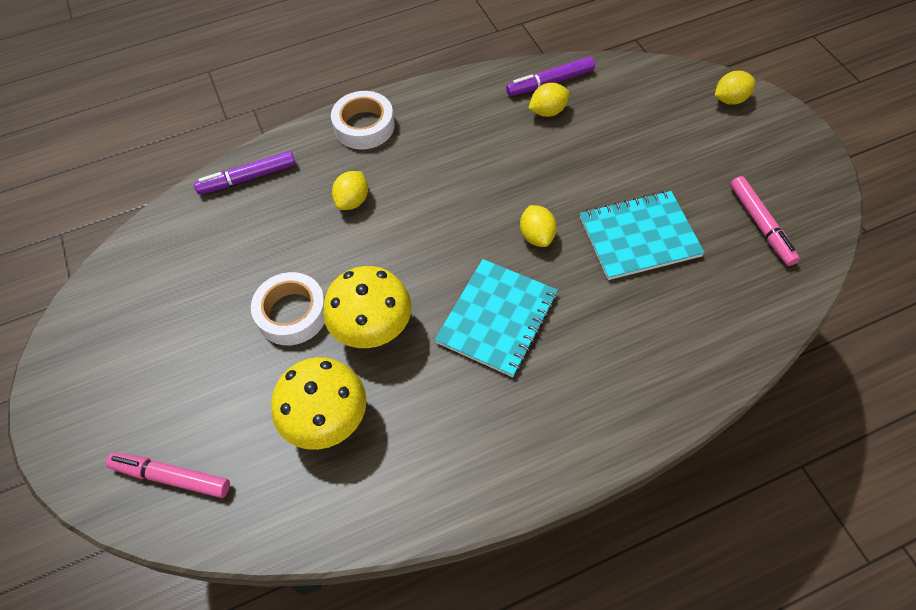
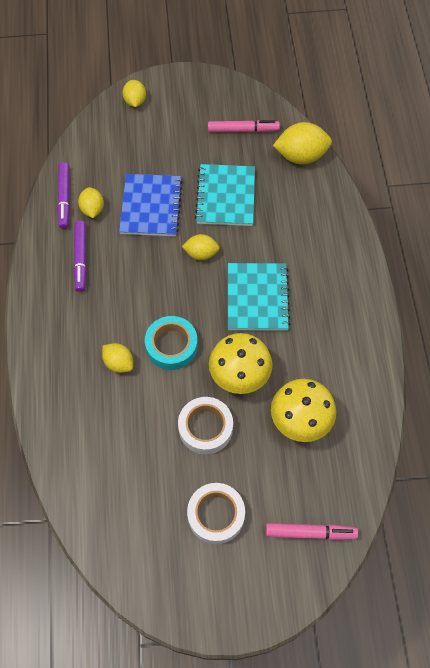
camera: 75 degrees left, 5 degrees up
pink marker [106,452,230,498] -> pink marker turned 120 degrees counterclockwise [266,523,358,540]
purple marker [194,151,296,195] -> purple marker moved to [74,220,87,292]
white tape [331,91,395,149] -> white tape moved to [187,483,245,544]
turquoise notebook [435,259,558,377] -> turquoise notebook turned 45 degrees clockwise [228,263,290,331]
none -> blue notebook [119,174,182,236]
none -> turquoise tape [145,316,198,370]
none -> yellow lemon [273,122,332,165]

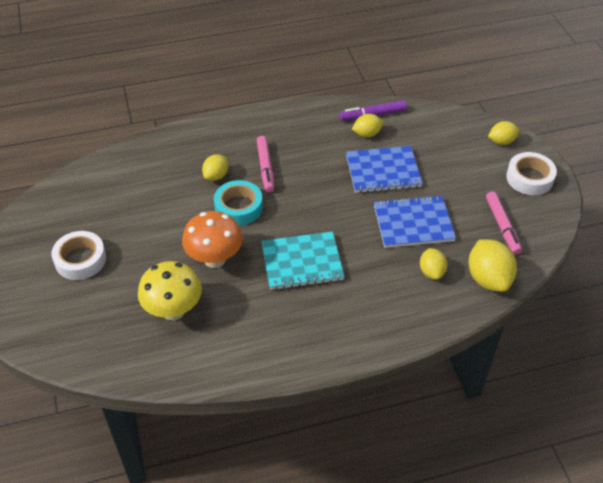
camera: 80 degrees right, 15 degrees down
purple marker [74,220,87,292] -> none
white tape [178,397,233,454] -> white tape moved to [506,152,557,195]
yellow lemon [182,234,219,260] -> yellow lemon moved to [420,248,447,280]
turquoise notebook [195,164,255,226] -> blue notebook [374,195,456,248]
yellow mushroom [209,333,273,394] -> orange mushroom [182,211,243,268]
pink marker [266,523,358,540] -> pink marker moved to [257,136,274,192]

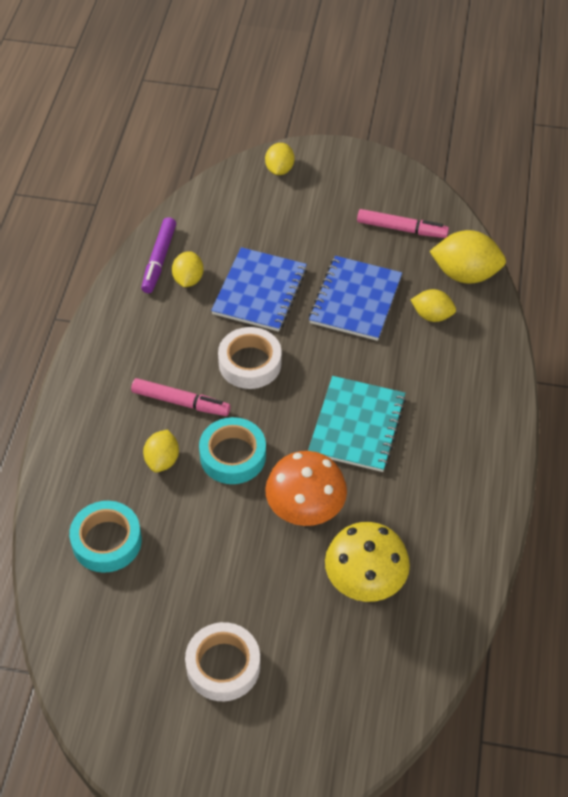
camera: 65 degrees left, 5 degrees up
yellow lemon [202,154,228,181] -> yellow lemon turned 45 degrees clockwise [143,429,179,472]
white tape [506,152,557,195] -> white tape moved to [218,327,282,389]
none -> turquoise tape [69,501,142,573]

